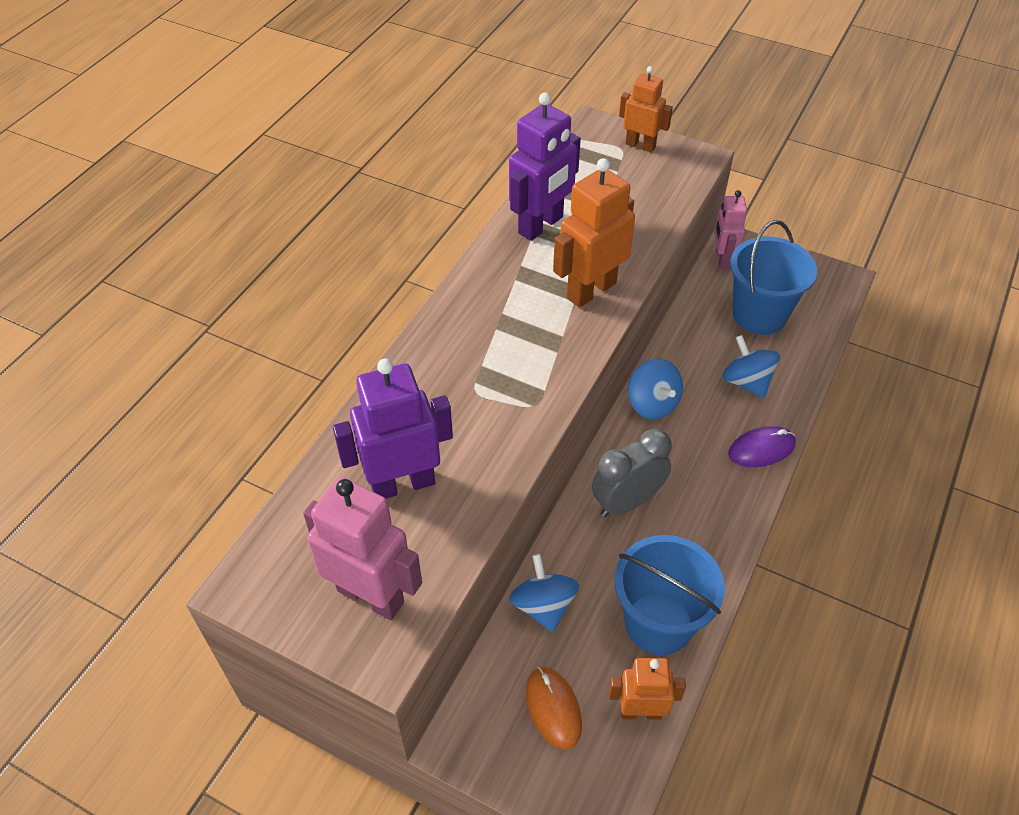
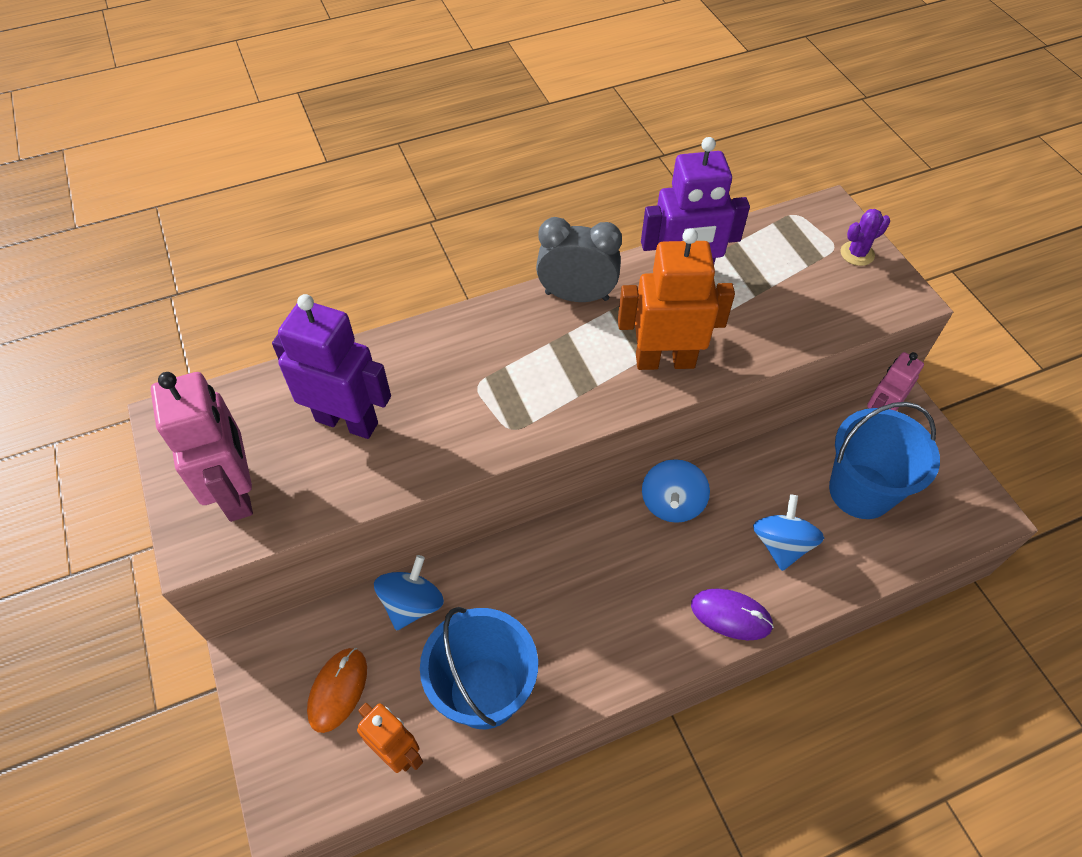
camera: 40 degrees right, 5 degrees up
grey clock [592,429,672,517] -> grey clock moved to [536,217,622,302]
orange robot [619,66,673,152] -> purple cactus [841,209,890,266]

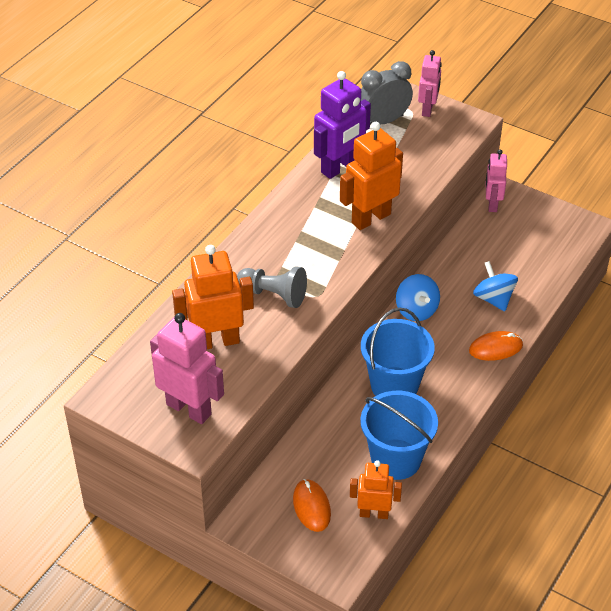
camera: 35 degrees left, 10 degrees down
purple robot [272,294,391,439] -> orange robot [172,245,254,349]
blue spinning top [374,555,444,631] -> none
grey clock [536,217,622,302] -> grey clock moved to [361,61,413,125]
purple mouse [691,589,774,640] -> orange mouse [469,331,523,361]
blue bucket [829,402,940,519] -> blue bucket moved to [361,308,435,396]
purple cactus [841,209,890,266] -> pink robot [418,50,442,117]
none -> grey pawn [237,266,307,308]

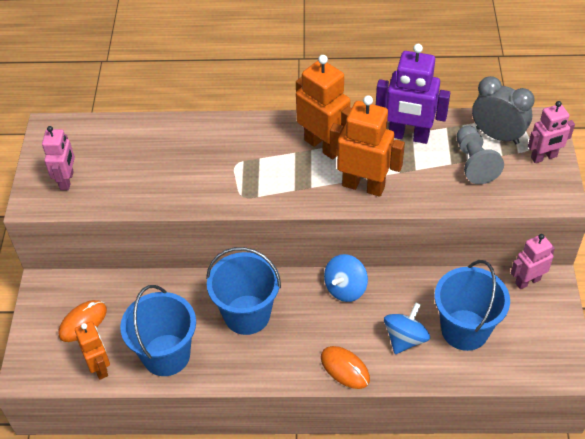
camera: 60 degrees right, 5 degrees up
pink robot [150,313,224,424] -> pink robot [42,126,75,190], size x0.63
orange robot [172,245,254,349] -> orange robot moved to [296,55,352,159]
grey pawn [237,266,307,308] -> grey pawn moved to [457,126,504,184]
none -> blue bucket [435,260,510,351]

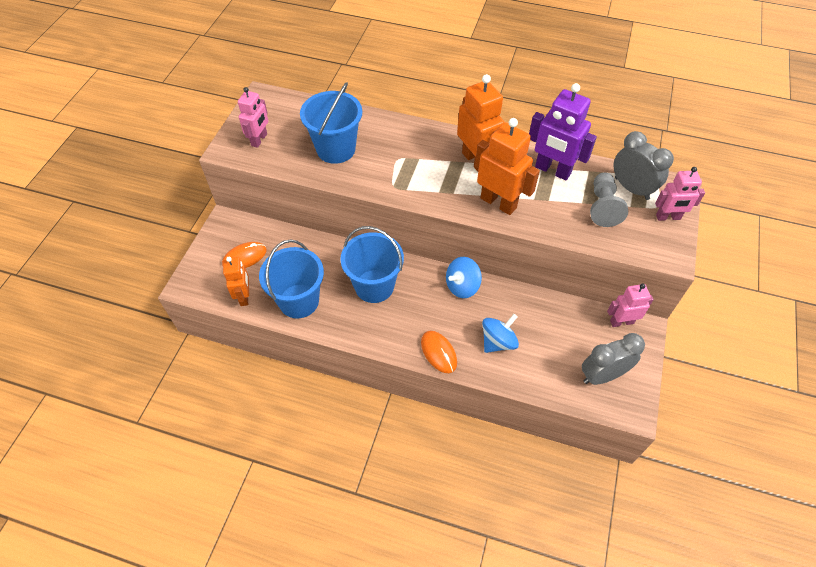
camera: 15 degrees right, 5 degrees up
blue bucket [435,260,510,351] -> blue bucket moved to [300,82,362,164]
none -> grey clock [582,333,645,385]

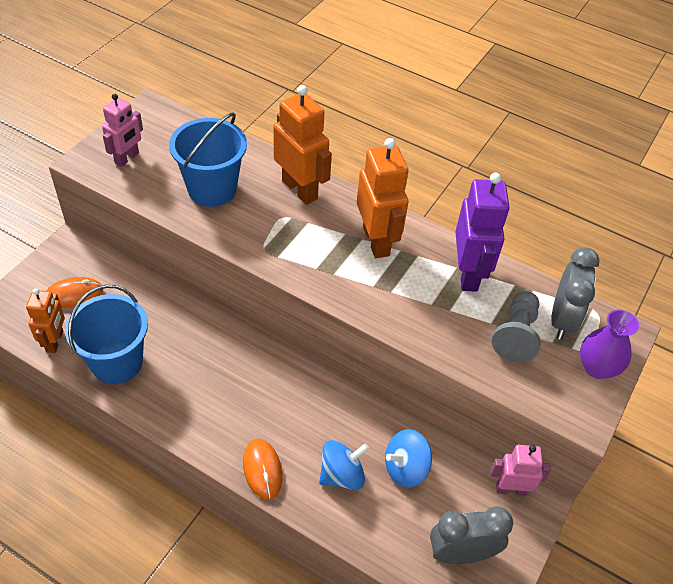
camera: 10 degrees right, 5 degrees down
blue bucket [341,226,404,303] -> none
blue spinning top [446,257,482,298] -> blue spinning top moved to [385,429,432,487]
orange robot [475,118,540,215] -> orange robot moved to [273,85,332,205]
purple robot [529,83,597,180] -> purple robot turned 135 degrees counterclockwise [455,173,510,292]
grey clock [614,131,674,200] -> grey clock turned 45 degrees clockwise [551,247,599,340]
pink robot [655,167,705,221] -> purple vase [580,309,639,379]

